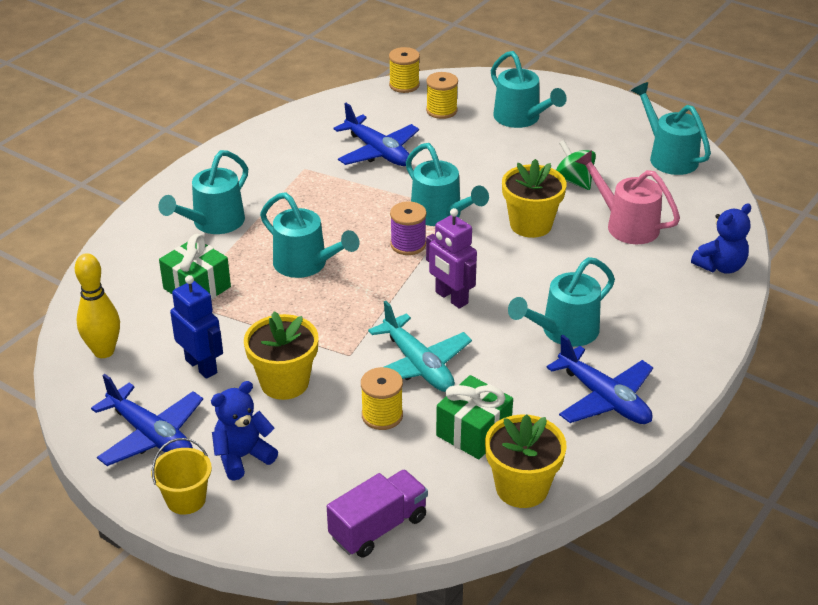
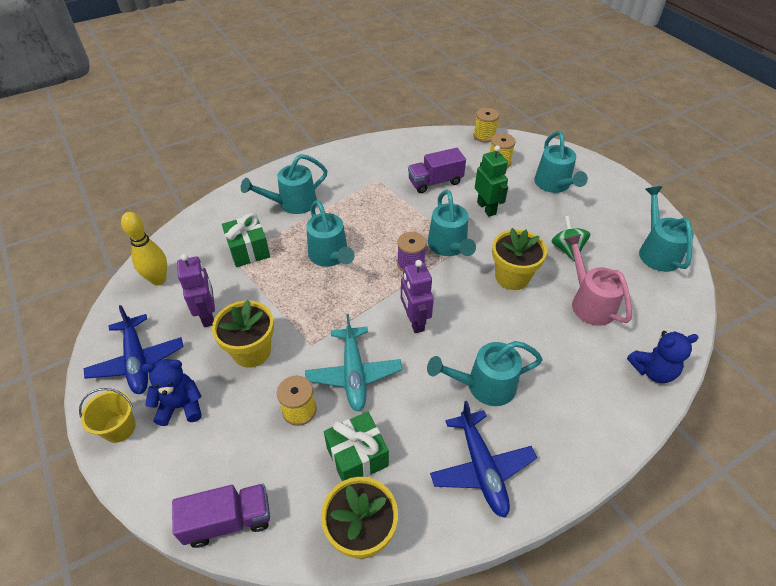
camera: 25 degrees right, 10 degrees up
blue robot [170,275,223,379] -> purple robot [177,254,215,327]
blue plane [334,103,419,166] -> purple truck [408,148,466,193]
none -> green robot [475,146,508,217]

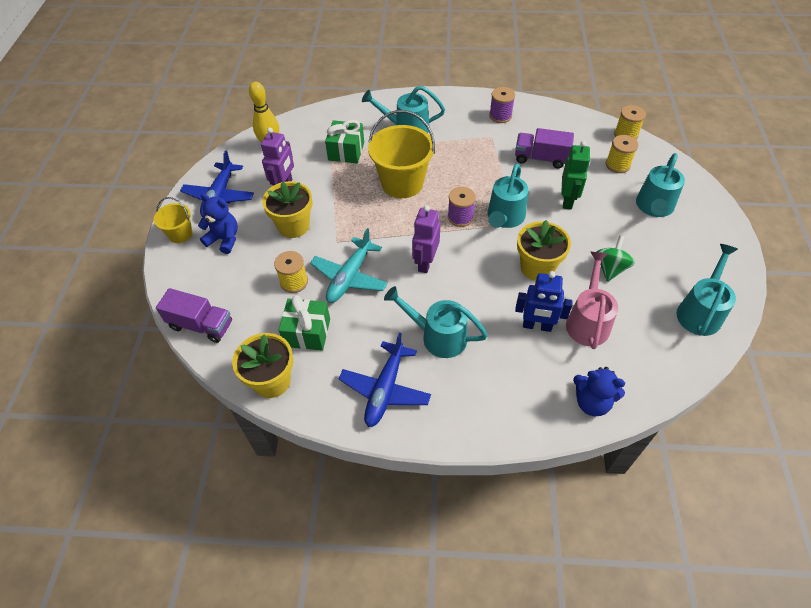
camera: 35 degrees right, 5 degrees up
turquoise watering can [306,200,354,267] -> yellow bucket [368,110,435,198]
none -> purple spool [489,87,515,123]
none -> blue robot [515,271,573,332]

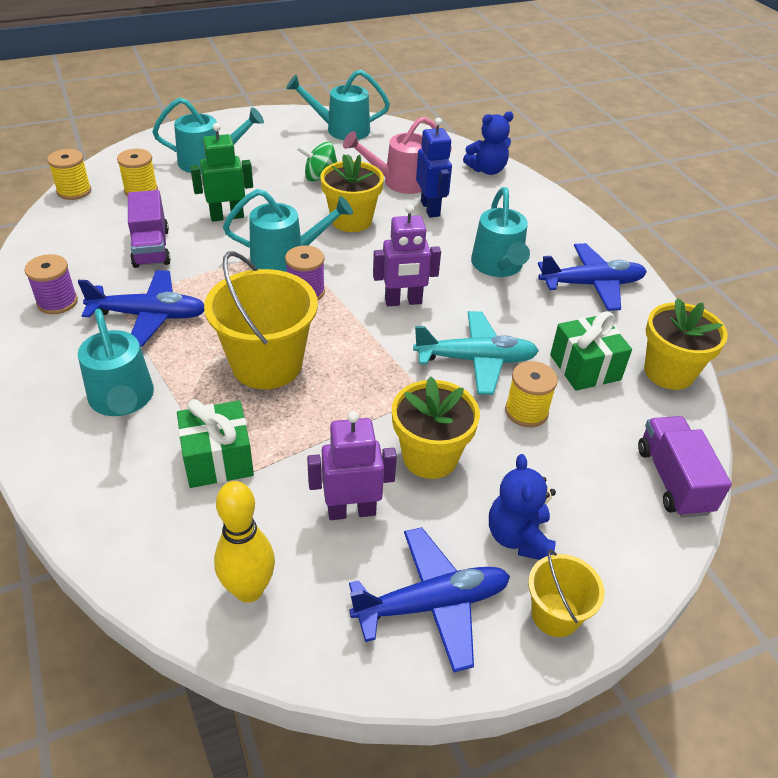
camera: 120 degrees left, 10 degrees down
blue teddy bear [573,367,625,416] -> blue teddy bear turned 75 degrees clockwise [463,111,514,175]
none -> blue plane [78,270,204,347]

